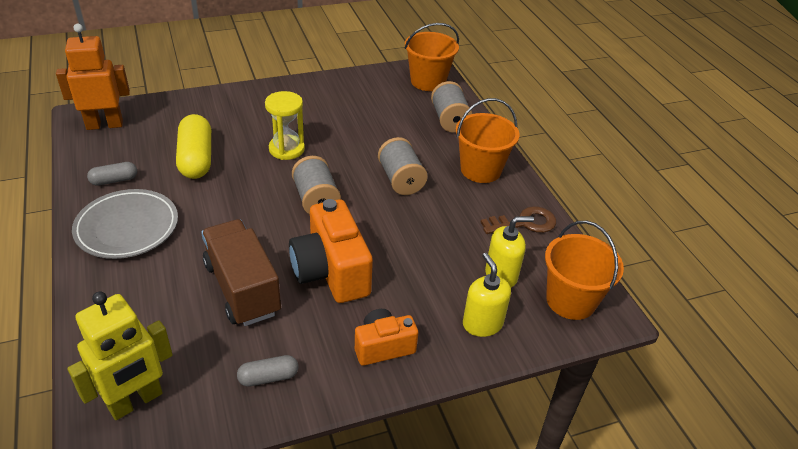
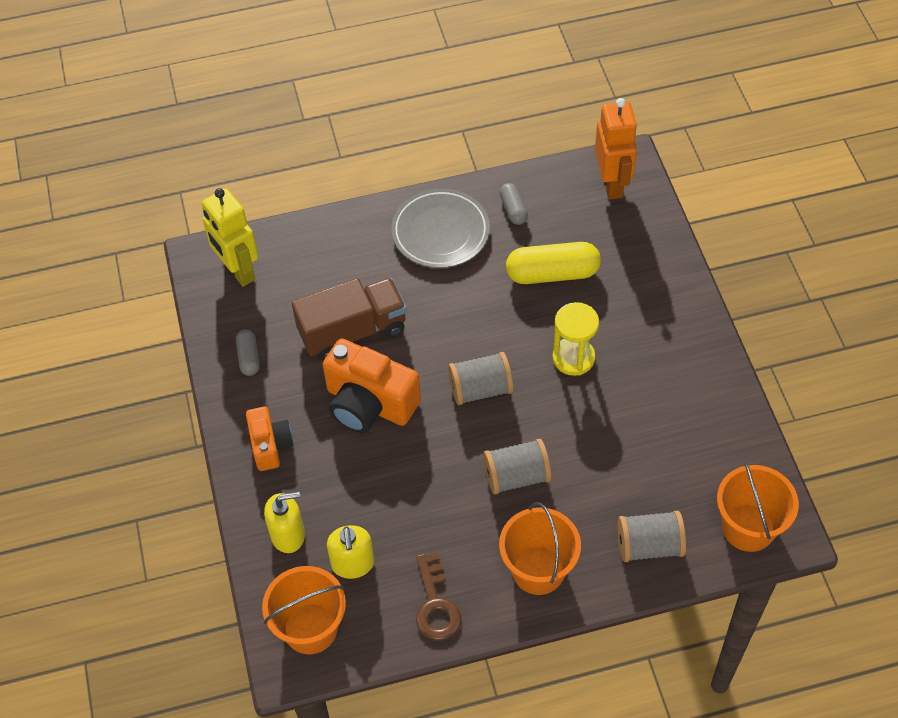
camera: 100 degrees right, 15 degrees up
orange camera [289,199,373,303] -> orange camera turned 135 degrees counterclockwise [323,339,421,433]

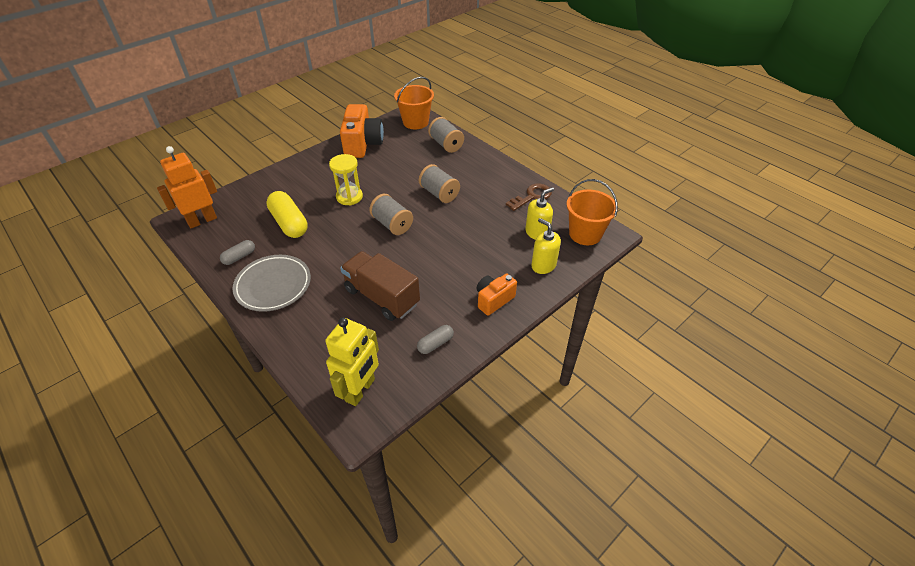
camera: 120 degrees left, 10 degrees down
orange camera [323,339,421,433] -> orange camera moved to [340,104,384,158]
orange bucket [499,502,581,595] -> none

